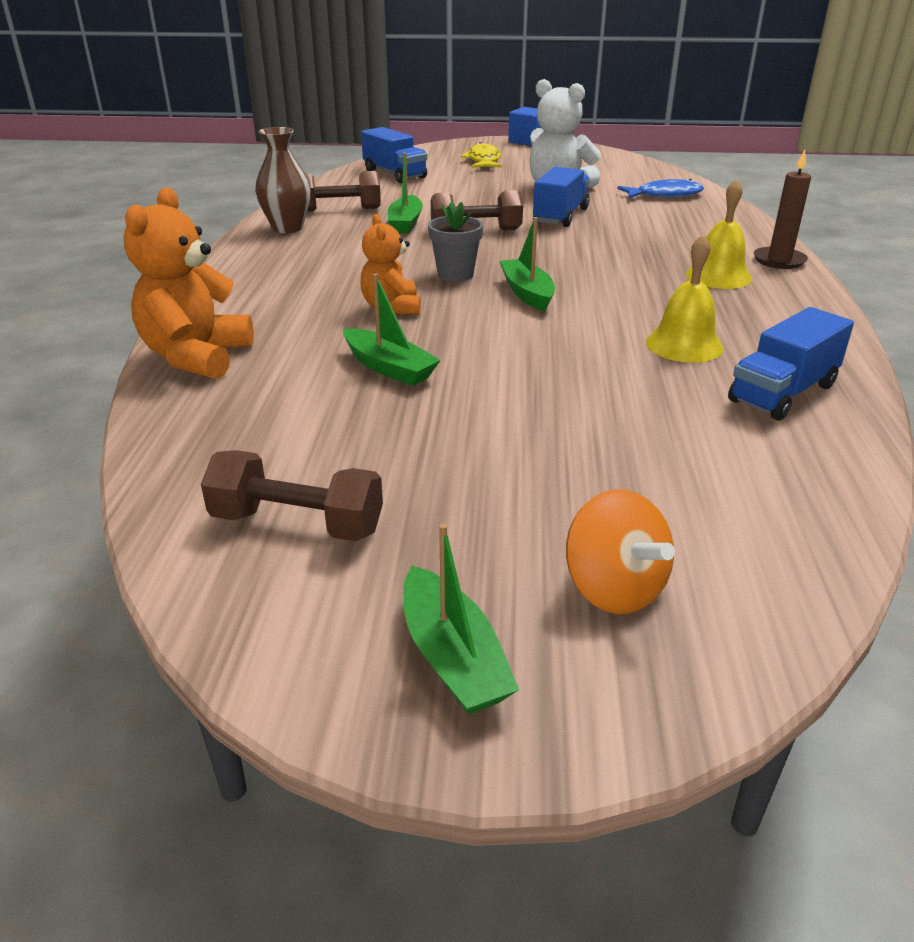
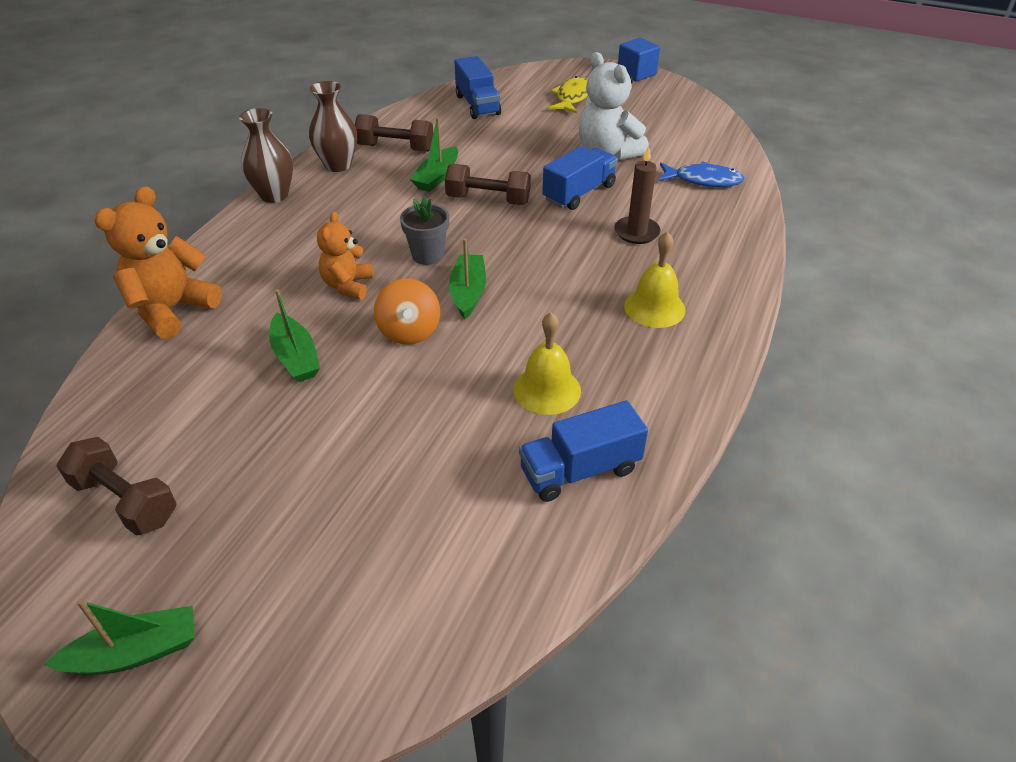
camera: 20 degrees right, 10 degrees up
green boat [403,524,519,714] -> green boat turned 105 degrees counterclockwise [44,599,195,675]
orange spinning top [566,489,675,614] -> orange spinning top moved to [374,279,440,345]
brown candle [754,150,811,269] -> brown candle moved to [614,146,661,244]
none -> brown vase [239,108,293,203]

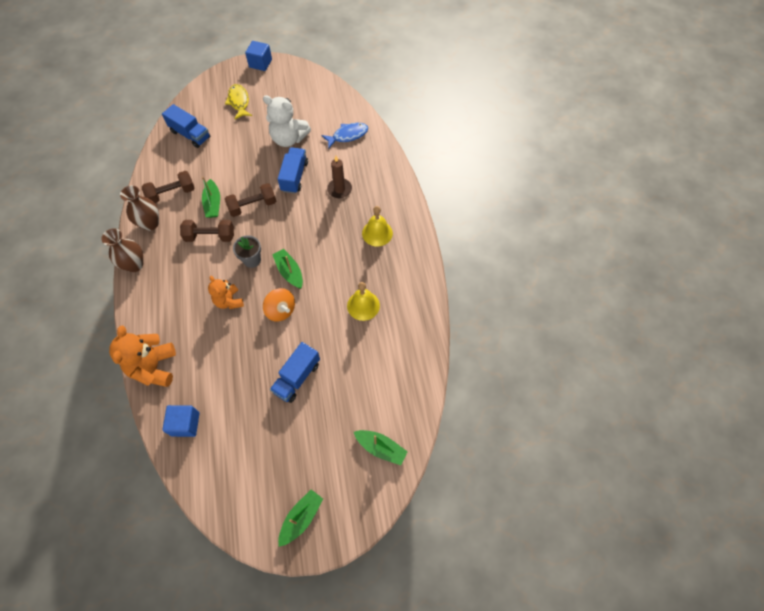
camera: 35 degrees left, 20 degrees up
brown dumbbell [57,437,176,536] -> brown dumbbell moved to [180,220,234,242]
green boat [269,289,320,382] -> green boat moved to [354,430,408,465]
blue truck [519,400,648,502] -> blue truck moved to [270,342,320,403]
none -> blue cube [162,405,200,437]

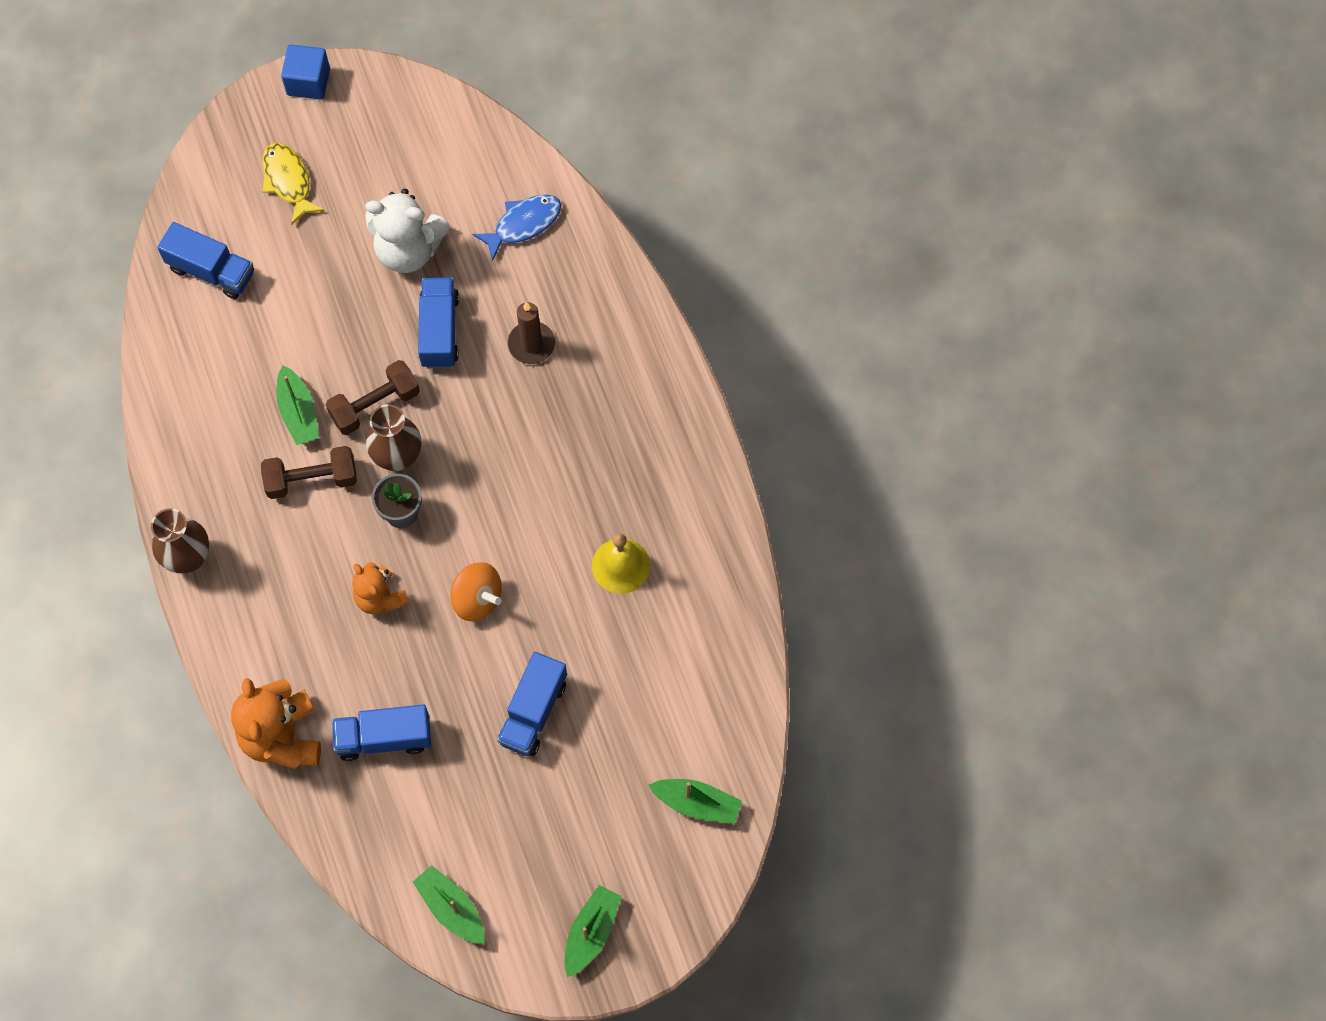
camera: 10 degrees left, 5 degrees up
brown vase [120,185,159,231] -> brown vase moved to [366,404,422,471]
brown dumbbell [142,171,195,203] -> none
blue cube [162,405,200,437] -> none
green boat [272,249,303,289] -> green boat moved to [413,865,485,944]
yellow bell [362,206,393,247] -> none
none -> blue truck [332,704,431,761]

